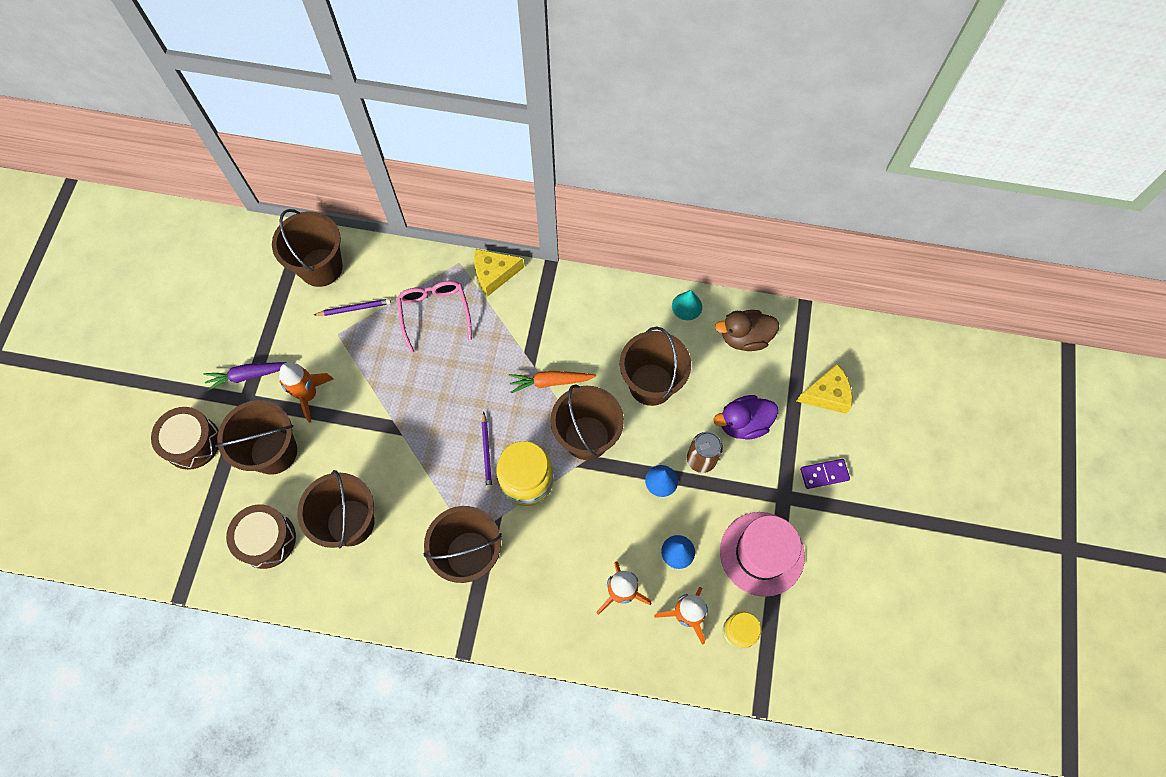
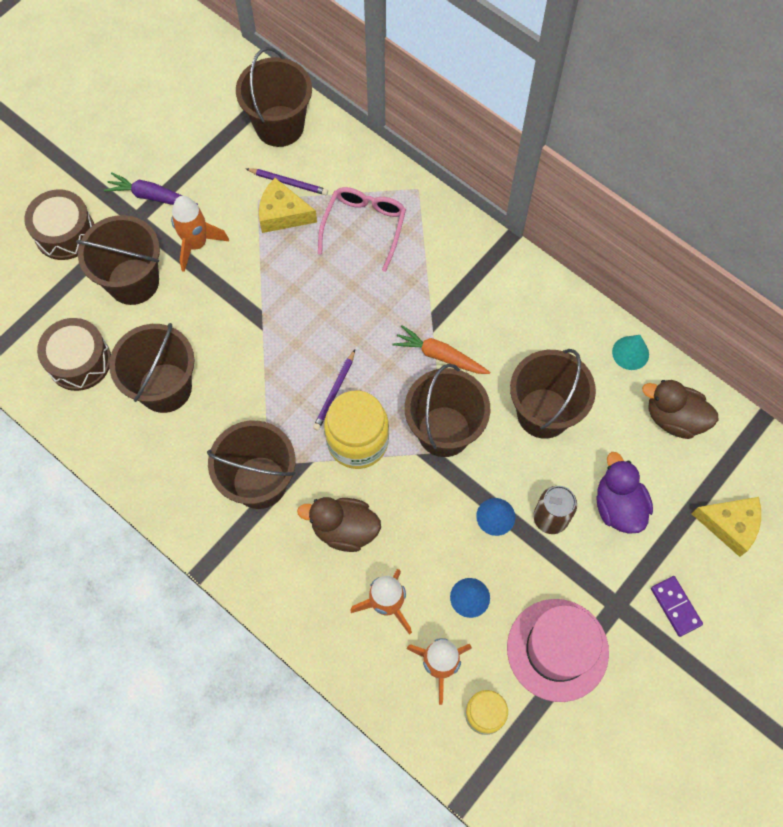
camera: 30 degrees right, 0 degrees up
yellow cheese [474,249,524,296] -> yellow cheese moved to [259,178,317,233]
purple duck [713,395,778,439] -> purple duck turned 60 degrees clockwise [597,452,653,534]
purple domino [800,459,850,489] -> purple domino turned 45 degrees clockwise [651,576,703,637]
none -> brown duck [297,497,381,552]

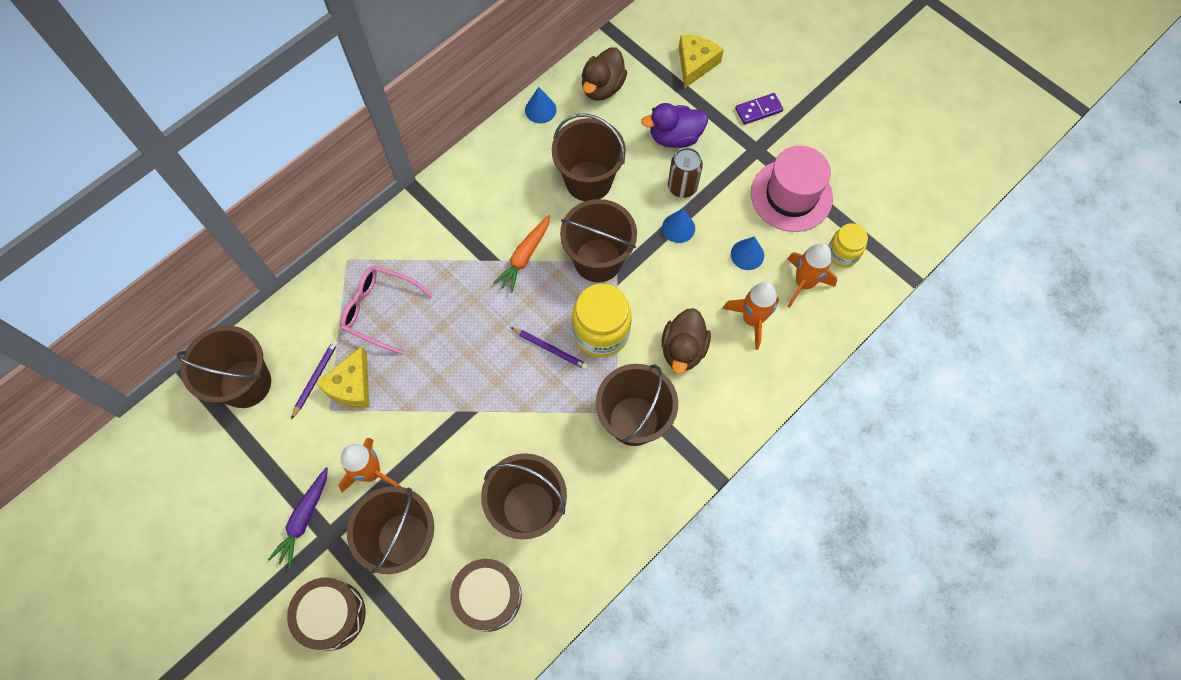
camera: 85 degrees left, 0 degrees up
turquoise cone [612,335,649,370] -> blue cone [525,87,556,123]

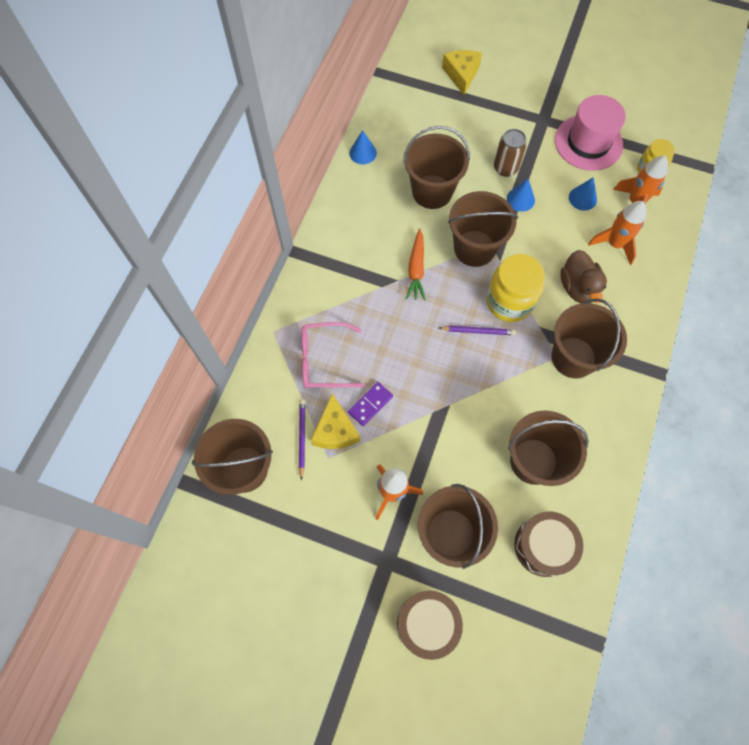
camera: 25 degrees left, 0 degrees up
purple carrot [268,467,328,568] -> none
brown duck [582,47,627,101] -> none
purple duck [641,103,708,148] -> none
purple domino [735,93,783,125] -> purple domino moved to [348,382,393,426]

